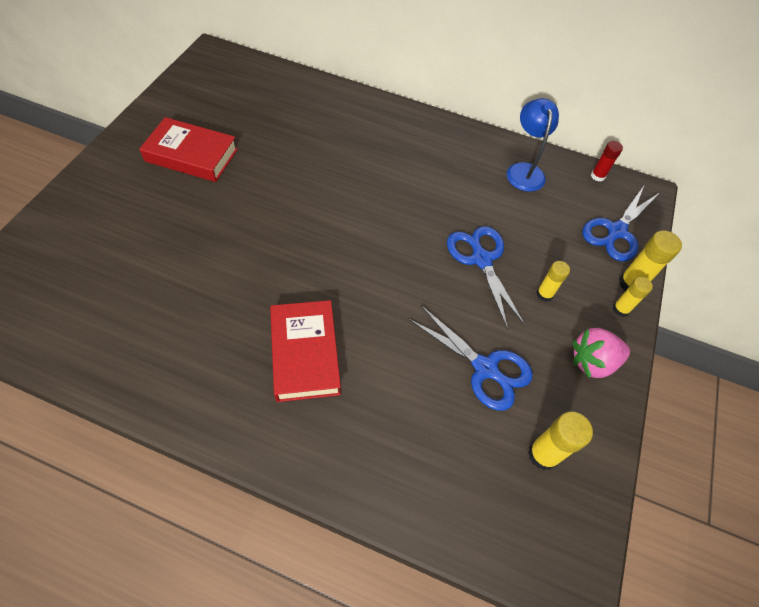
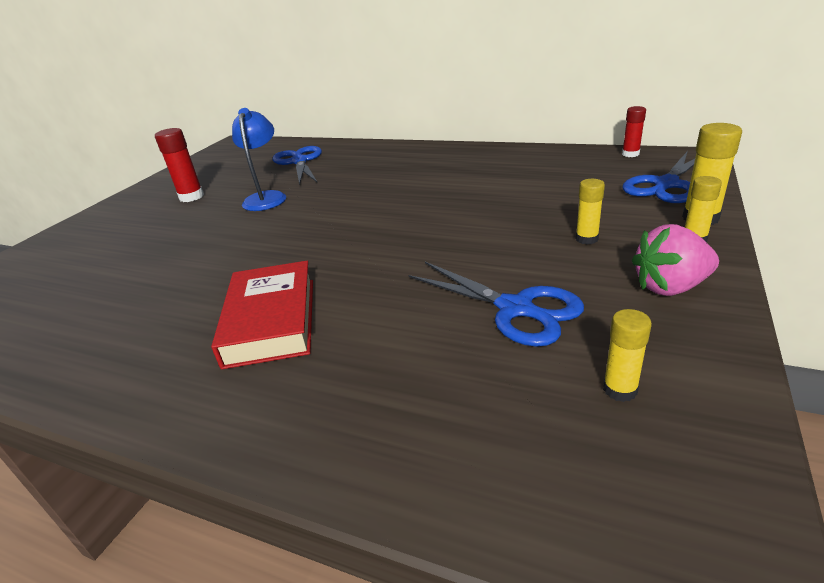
camera: 10 degrees right, 25 degrees down
red book [139,117,238,182] -> red glue stick [155,128,204,202]
blue scissors [447,226,526,330] -> blue scissors moved to [273,146,322,185]
blue lamp [507,98,559,192] -> blue lamp moved to [232,108,286,211]
yellow glue stick [528,412,593,470] -> yellow glue stick [603,309,652,402], size x0.65

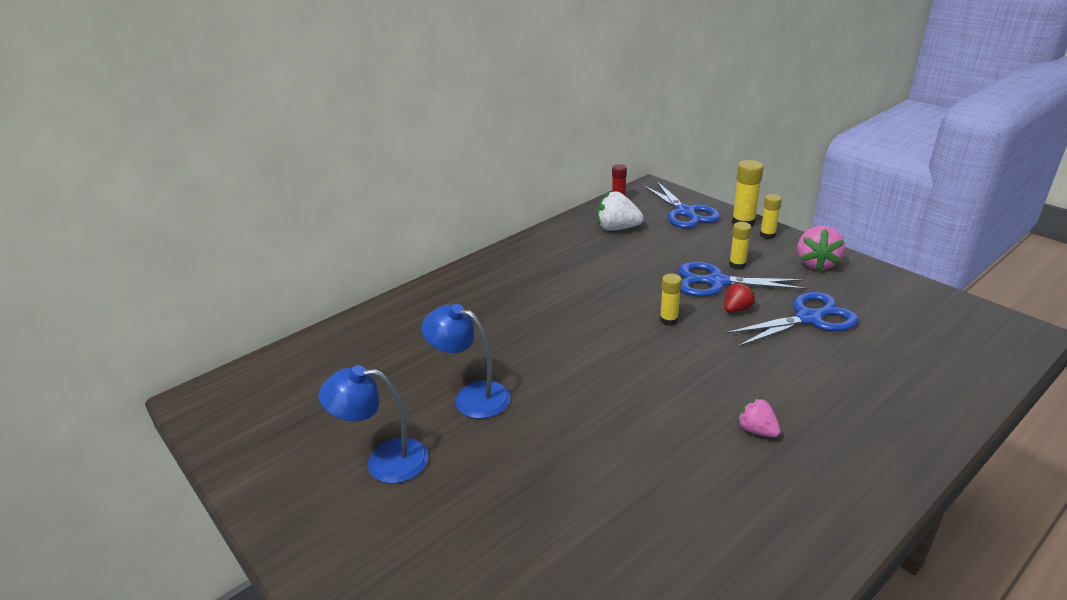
camera: 65 degrees left, 0 degrees up
red glue stick [155,128,204,202] -> blue lamp [319,365,429,484]
red book [211,261,313,369] -> pink strawberry [737,398,781,438]
blue scissors [273,146,322,185] -> blue scissors moved to [679,262,808,297]
yellow glue stick [603,309,652,402] -> yellow glue stick moved to [660,274,682,326]
none -> white strawberry [597,191,644,231]
none -> red strawberry [724,283,755,313]

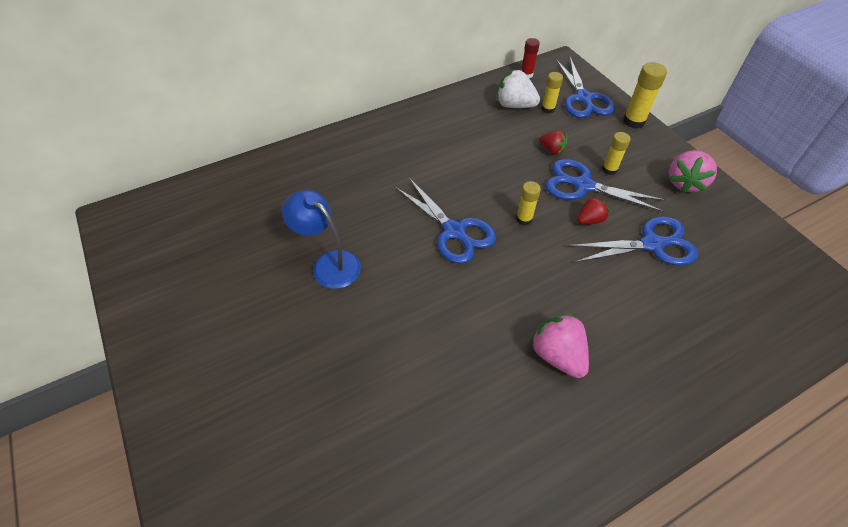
camera: 10 degrees right, 20 degrees up
blue lamp [319,365,429,484] -> none
pink strawberry [737,398,781,438] -> pink strawberry [530,314,589,378], size x1.65
yellow glue stick [760,194,782,239] -> yellow glue stick moved to [541,72,563,113]
none -> blue scissors [395,178,496,264]
none -> red strawberry [539,130,568,155]

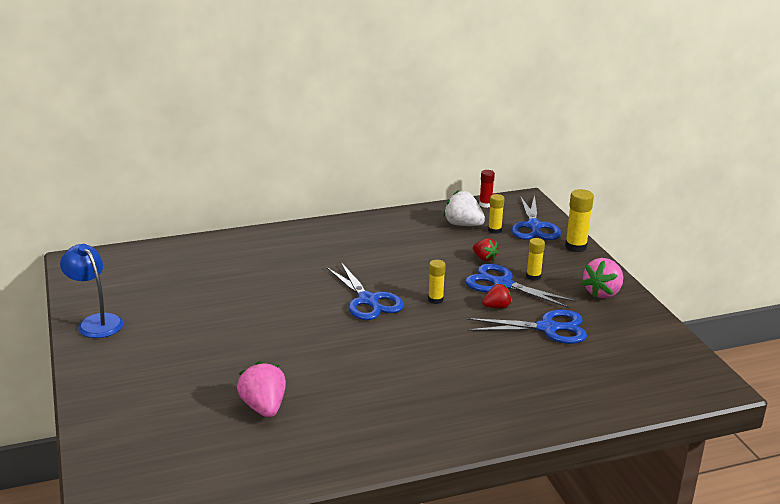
camera: 10 degrees right, 25 degrees down
blue lamp [282,190,361,289] -> blue lamp moved to [60,244,123,338]
pink strawberry [530,314,589,378] -> pink strawberry moved to [237,361,286,417]

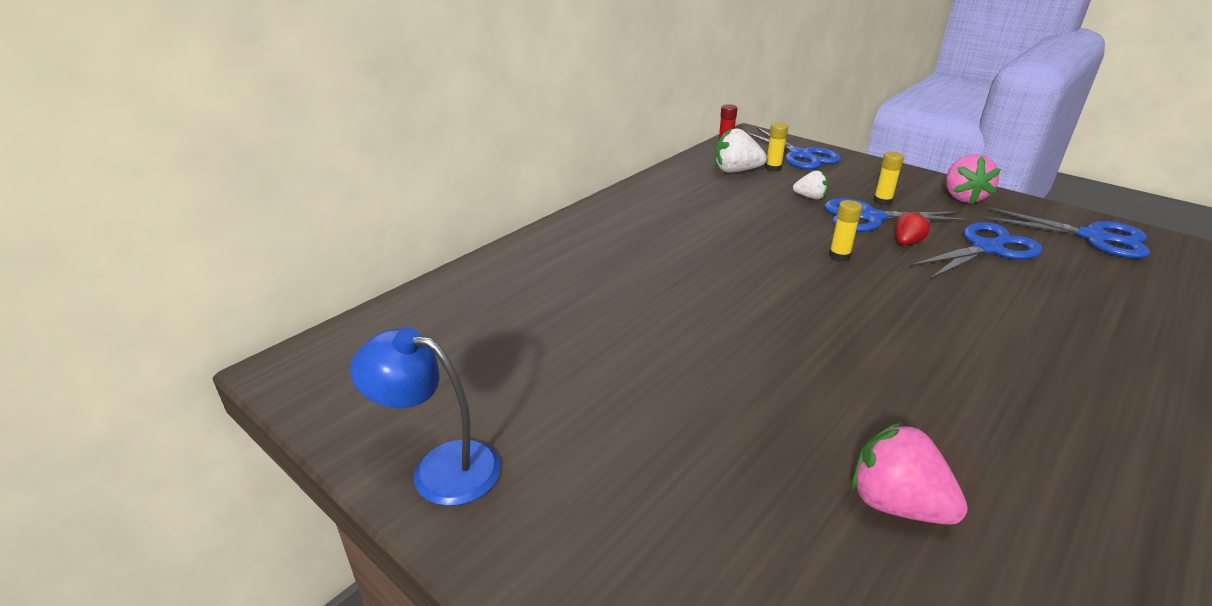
camera: 30 degrees left, 5 degrees up
blue scissors [326,262,404,320] -> blue scissors moved to [984,207,1150,259]
red strawberry [473,238,499,262] -> white strawberry [793,170,828,200]
yellow glue stick [565,189,594,252] -> none

